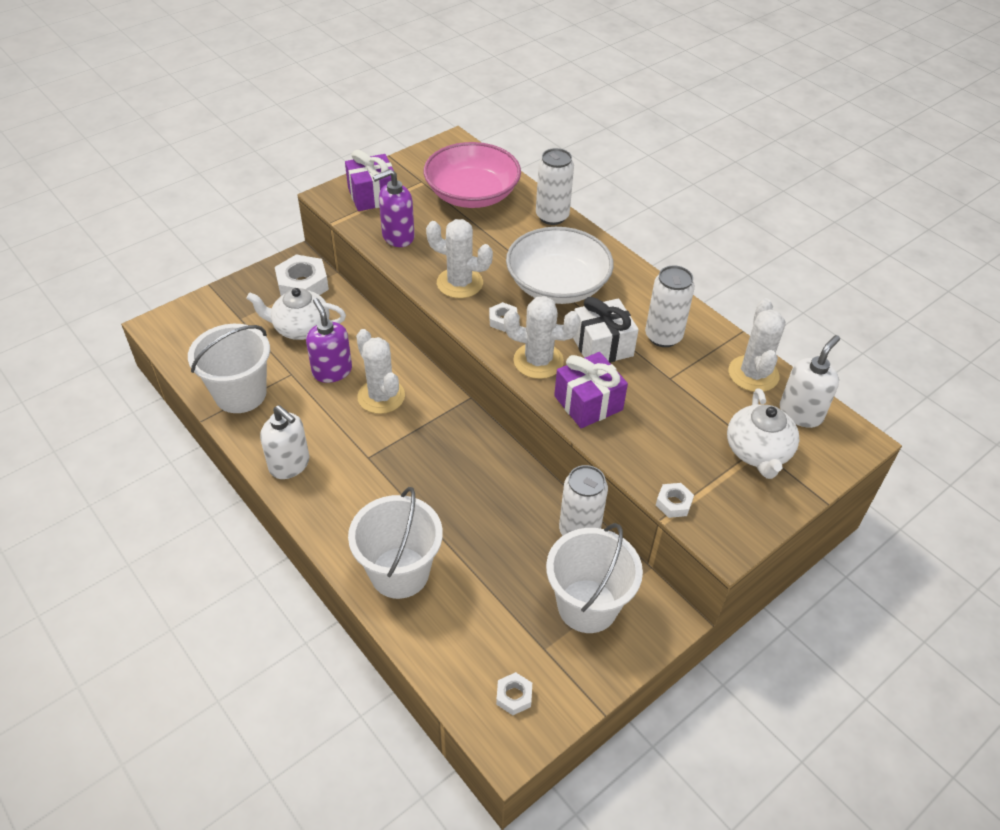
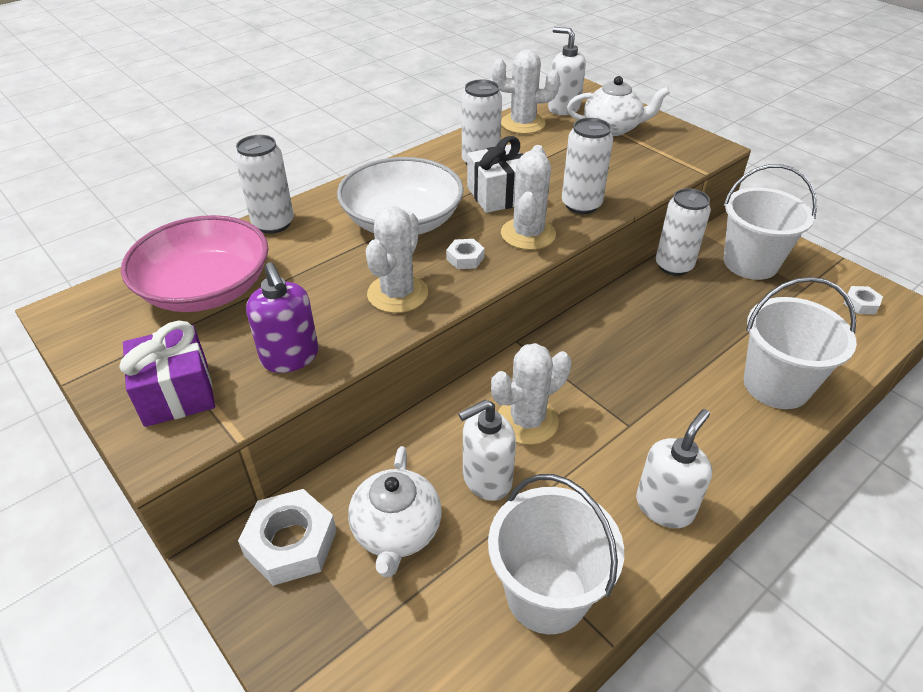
camera: 90 degrees left, 5 degrees down
purple soap dispenser [306,298,352,383] -> white soap dispenser [458,399,516,501]
purple gift [554,352,628,428] -> white can [562,118,613,214]
white nut [656,483,694,518] -> none

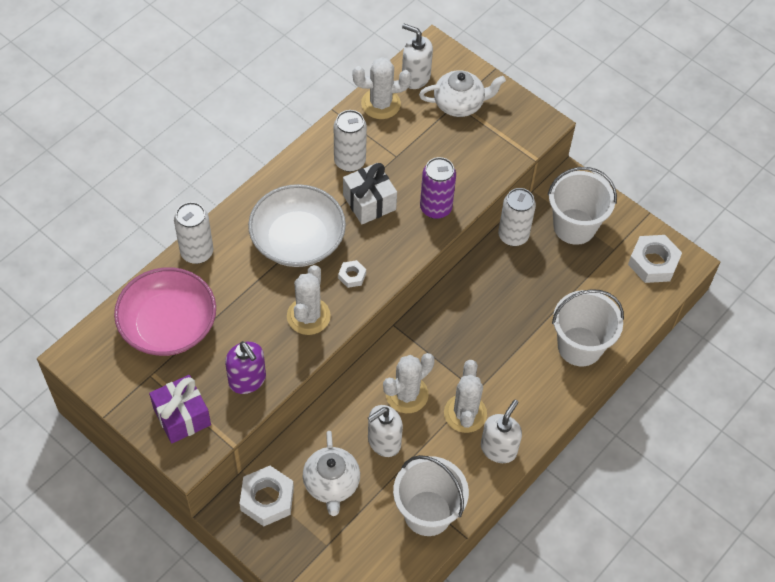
camera: 10 degrees left, 15 degrees up
white cactus [501,145,556,250] -> white cactus moved to [444,360,487,433]
white can [562,118,613,214] -> purple can [420,157,456,219]
white nut [844,286,883,314] -> white nut [628,235,682,283], size x1.94

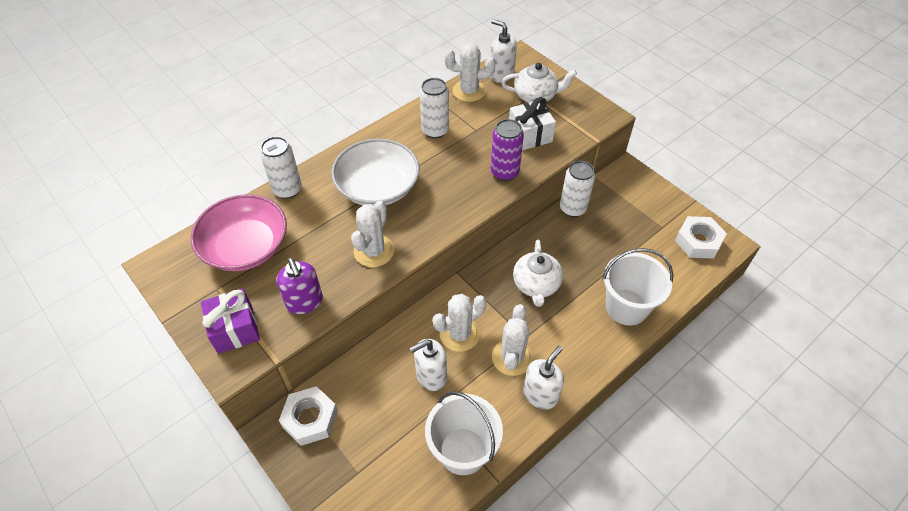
camera: 10 degrees right, 5 degrees down
white teapot [303,431,360,516] -> white teapot moved to [513,240,563,307]
white nut [338,260,366,288] -> none
white gift [343,163,397,224] -> white gift moved to [509,97,556,150]
white bucket [548,167,617,245] -> none

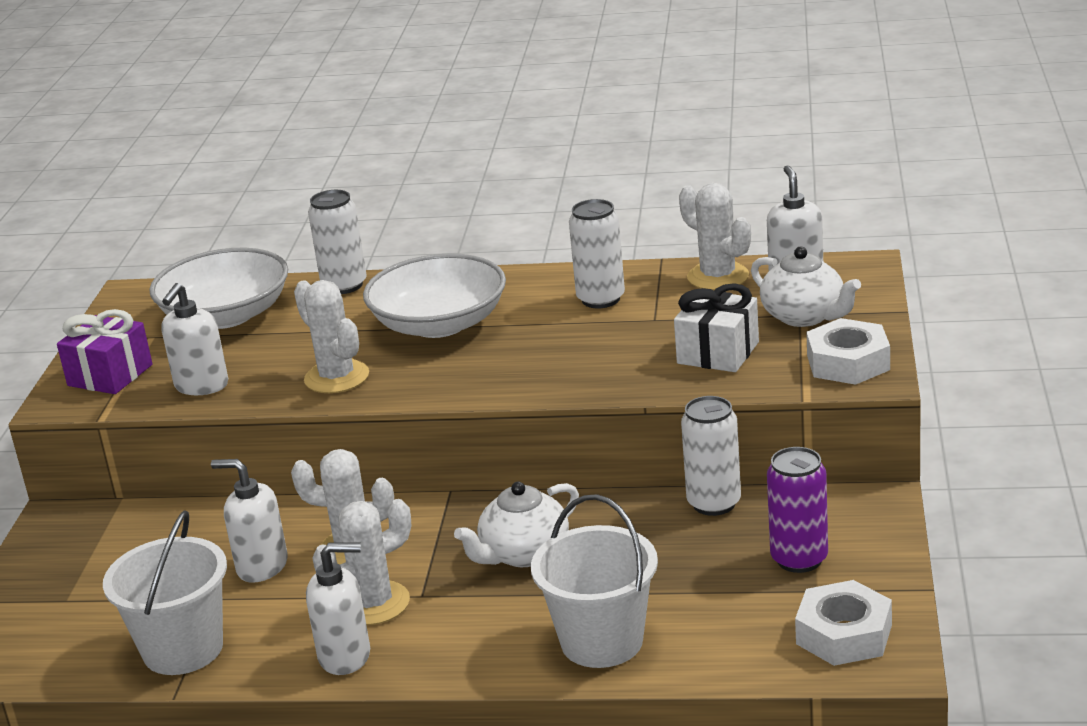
camera: 50 degrees right, 25 degrees down
pink bowl [191,194,287,271] -> white bowl [149,248,288,329]
purple soap dispenser [277,258,323,314] -> white soap dispenser [161,283,228,395]
white nut [279,386,338,446] -> white nut moved to [806,318,890,385]
white cactus [351,200,394,267] -> white cactus turned 75 degrees clockwise [294,280,369,393]
purple can [491,119,524,181] -> purple can moved to [767,447,828,573]

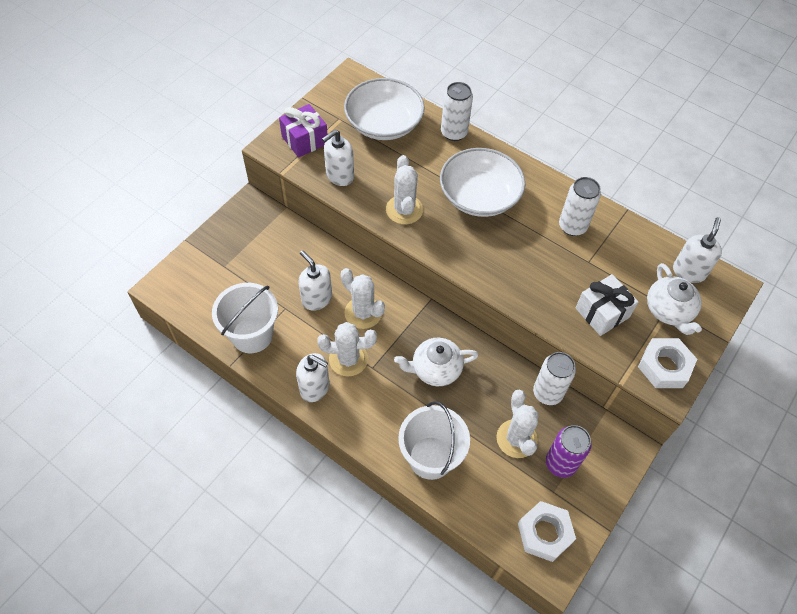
camera: 25 degrees right, 30 degrees up
white cactus [679,183,751,290] -> white cactus moved to [496,389,539,458]

